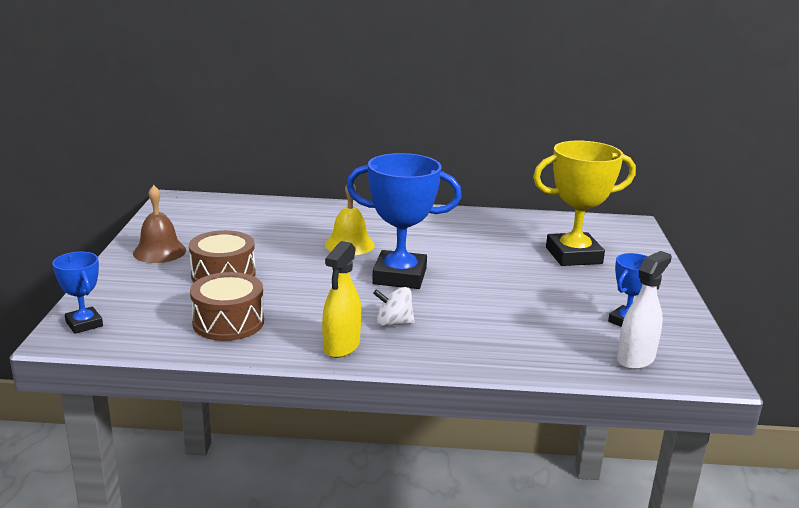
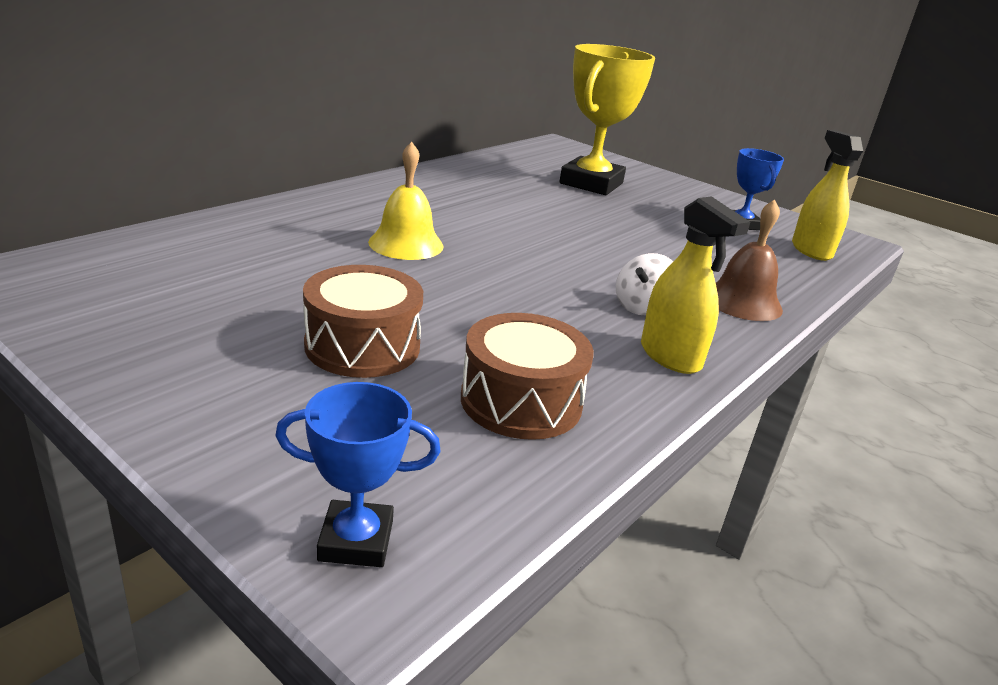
camera: 55 degrees left, 5 degrees up
brown bell [133,185,186,263] -> brown bell moved to [716,200,783,321]
blue trophy [346,153,462,289] -> none
white spray bottle [617,251,672,370] -> yellow spray bottle [792,130,863,261]

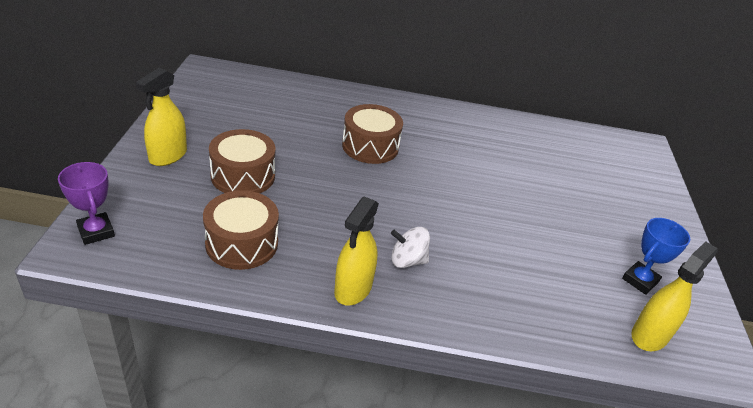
camera: 55 degrees right, 10 degrees up
blue trophy [275,382,441,567] -> purple trophy [58,162,115,245]
yellow bell [368,142,443,260] -> brown drum [342,104,403,164]
yellow trophy [559,44,655,195] -> none
brown bell [716,200,783,321] -> none
none -> yellow spray bottle [135,67,187,166]

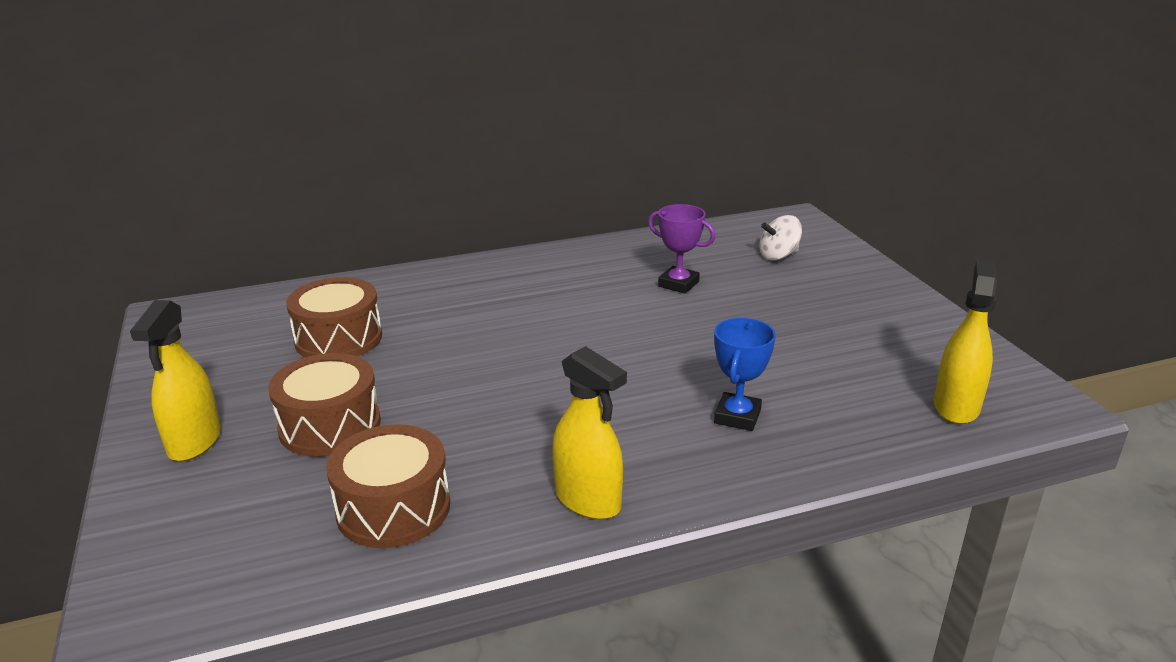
camera: 20 degrees left, 10 degrees down
purple trophy [58,162,115,245] -> purple trophy moved to [648,204,715,294]
yellow spray bottle [334,196,379,306] -> yellow spray bottle turned 45 degrees counterclockwise [552,346,627,520]
brown drum [342,104,403,164] -> brown drum moved to [286,277,382,357]
white spinning top [391,227,430,268] -> white spinning top moved to [759,215,802,261]
blue trophy [622,218,690,295] -> blue trophy moved to [714,318,776,431]

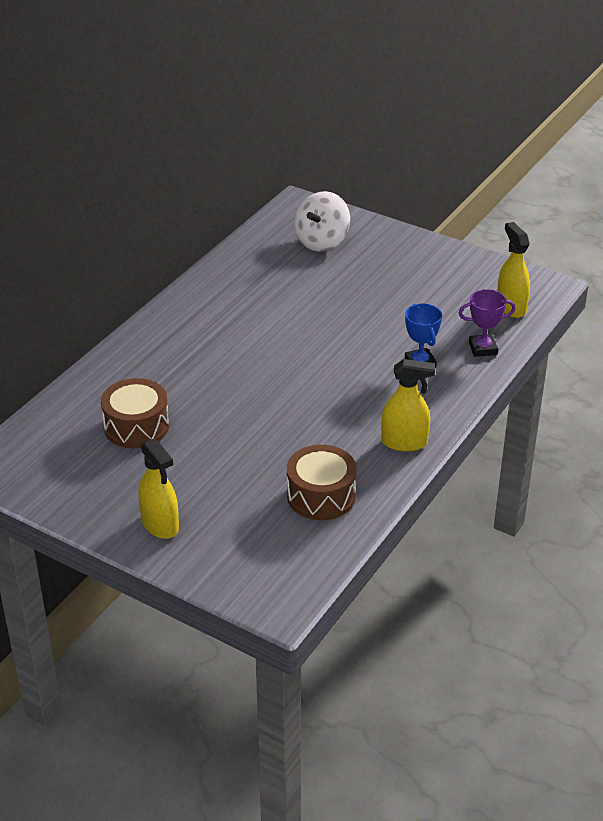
camera: 40 degrees left, 10 degrees up
brown drum [268,353,381,457] -> none
purple trophy [648,204,715,294] -> purple trophy moved to [459,289,515,357]
white spinning top [759,215,802,261] -> white spinning top [294,191,350,251], size x1.59

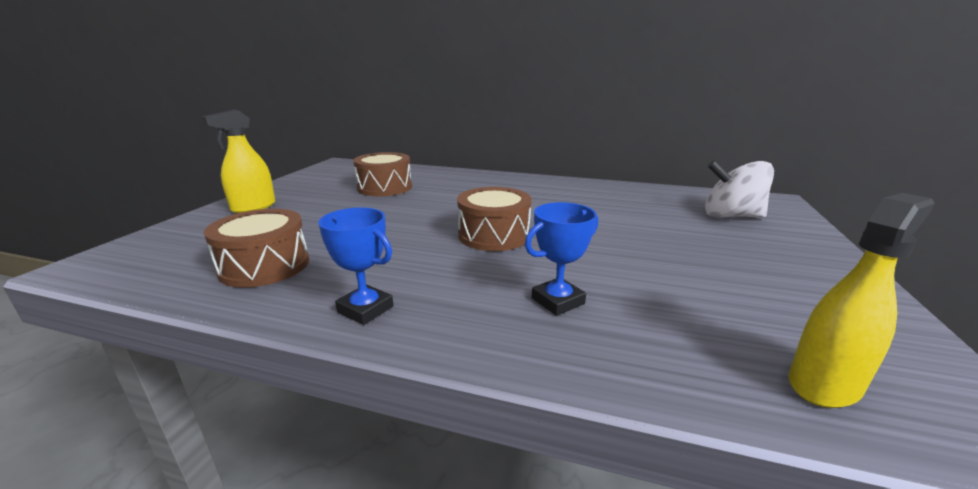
camera: 75 degrees right, 15 degrees down
yellow spray bottle [381,359,435,451] -> blue trophy [318,207,393,325]
purple trophy [459,289,515,357] -> none
none -> brown drum [457,187,531,251]

